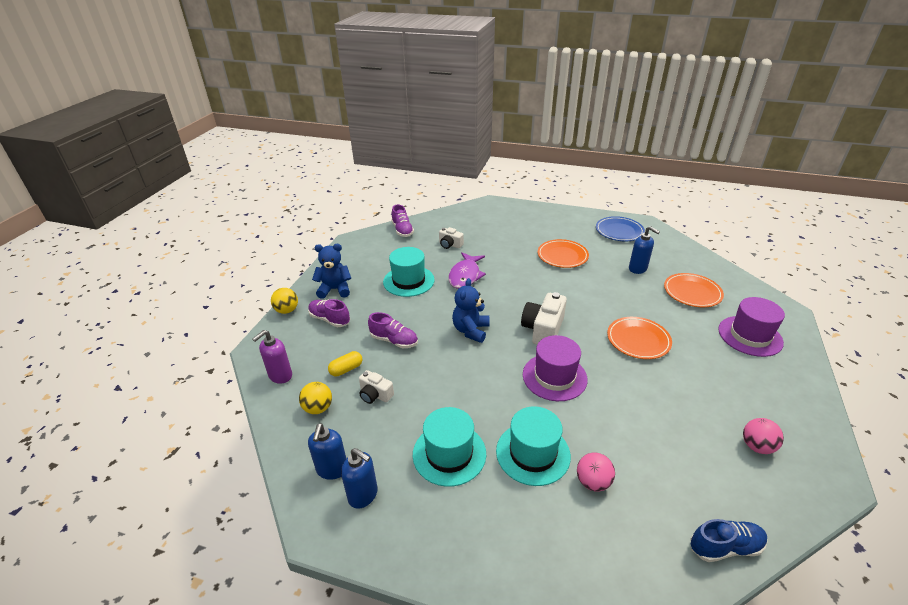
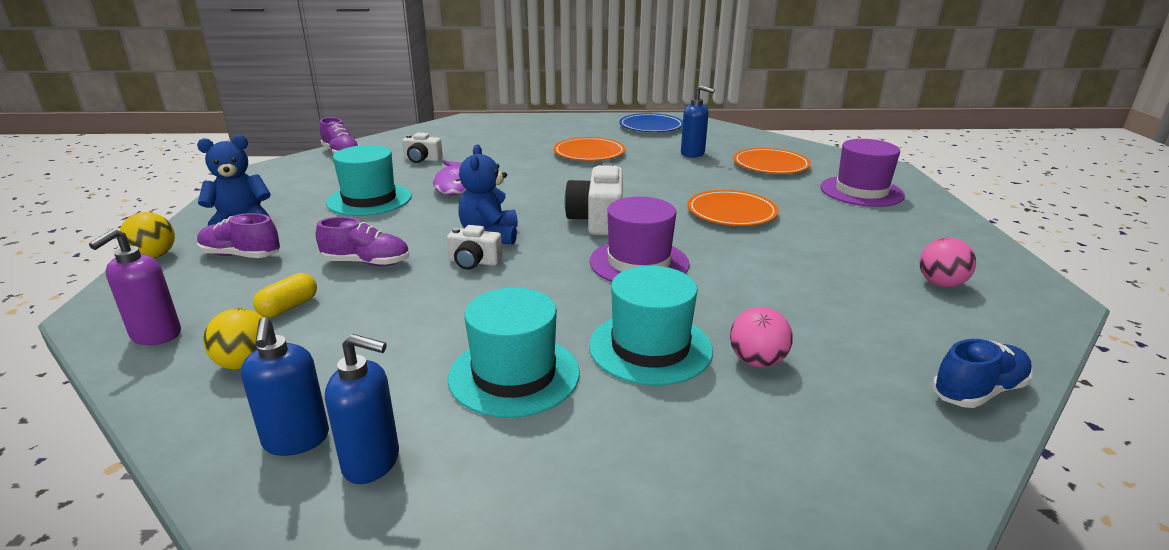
camera: 20 degrees left, 10 degrees down
white camera [359,370,394,404] -> white camera moved to [447,225,502,270]

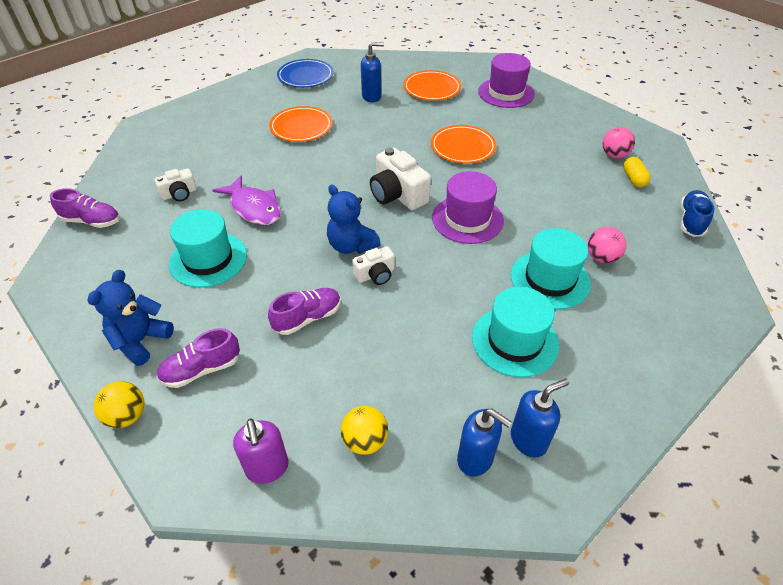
camera: 40 degrees left, 20 degrees up
yellow capsule [253,273,317,317] -> yellow capsule moved to [623,157,650,188]

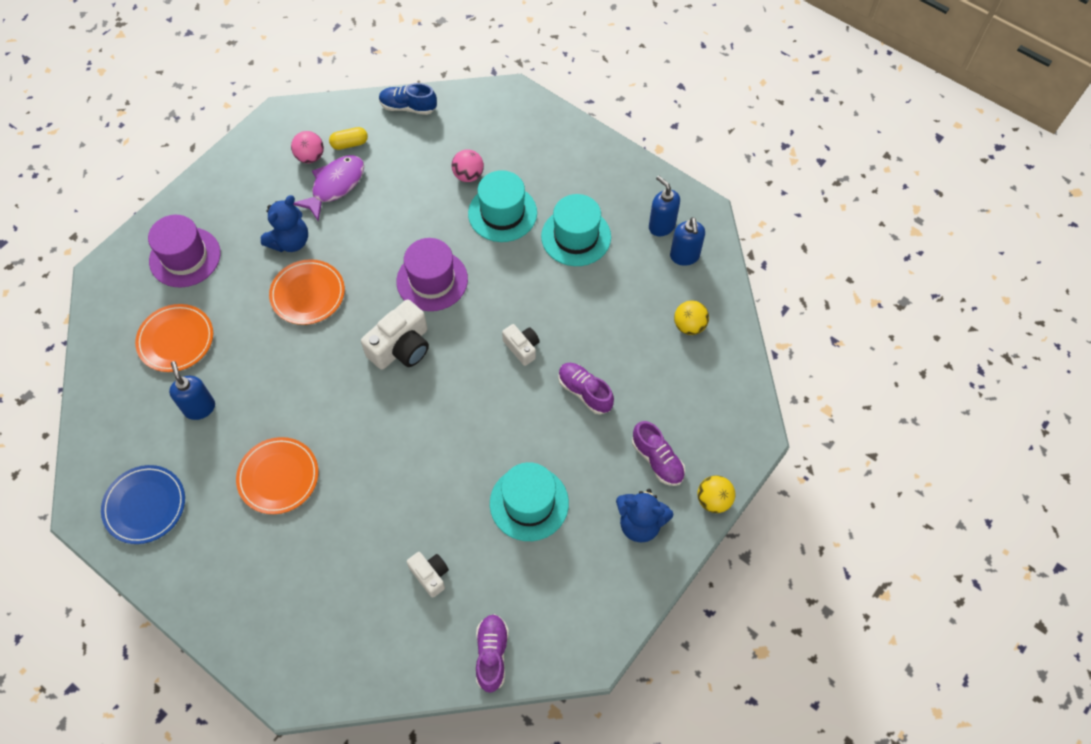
camera: 100 degrees left, 15 degrees up
purple fish [212,175,281,225] -> purple fish moved to [293,155,364,221]
purple soap dispenser [233,419,289,484] -> none
blue teddy bear [327,185,381,254] -> blue teddy bear moved to [261,195,308,252]
blue soap dispenser [457,409,512,477] -> blue soap dispenser turned 150 degrees clockwise [670,217,705,266]

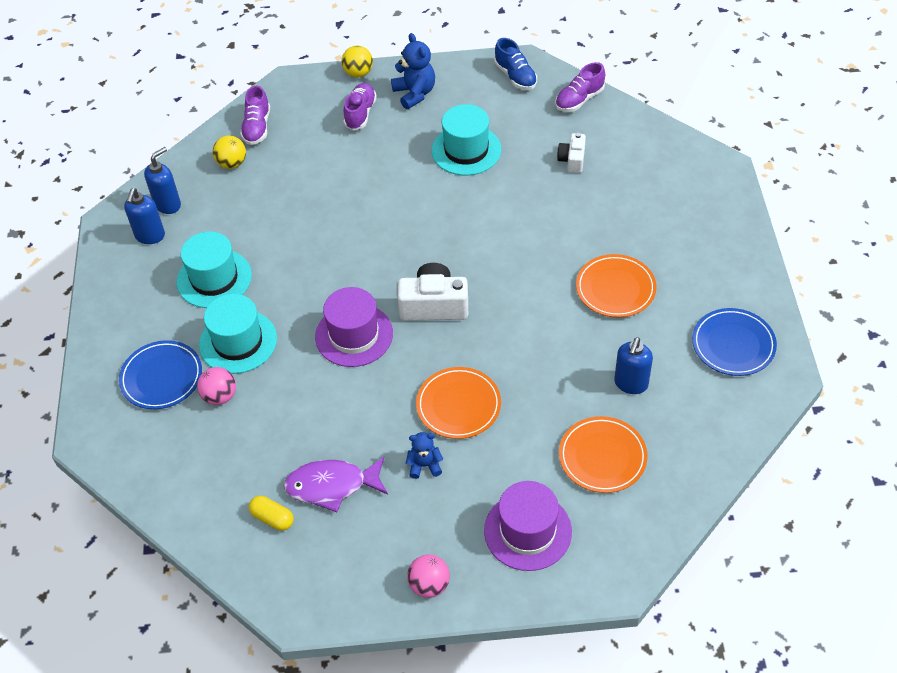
camera: 130 degrees left, 10 degrees down
blue teddy bear [261,195,308,252] -> blue teddy bear [406,432,443,479], size x0.62
pink ball [291,131,324,163] -> pink ball moved to [407,554,450,598]
blue shoe [379,83,437,115] -> blue shoe moved to [494,38,537,90]
white camera [502,324,540,366] -> none
purple shoe [558,363,614,415] -> purple shoe moved to [240,85,270,145]
none -> blue plate [119,340,202,409]

